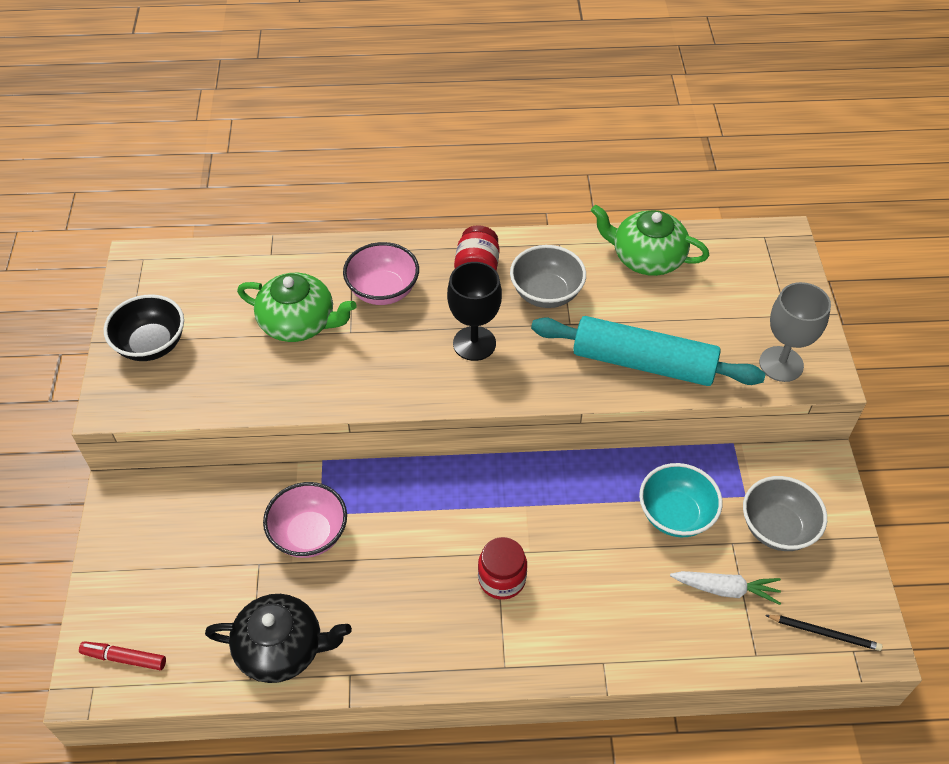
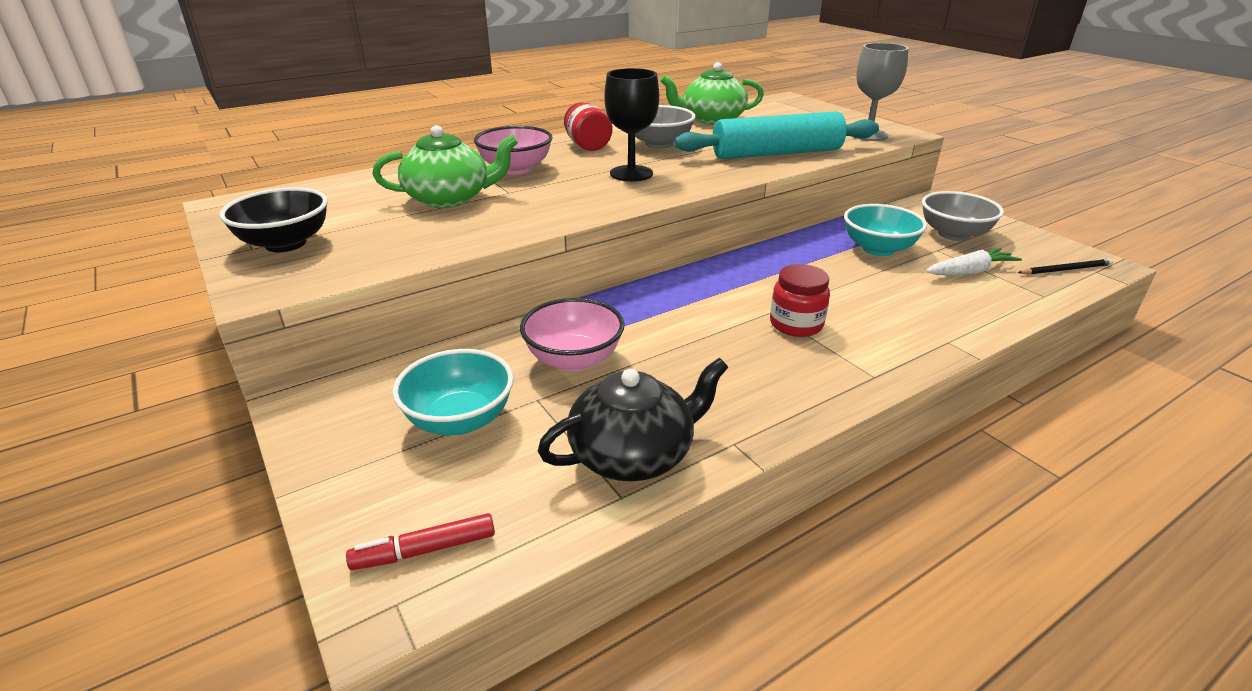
camera: 30 degrees left, 20 degrees down
none -> turquoise bowl [392,349,514,435]

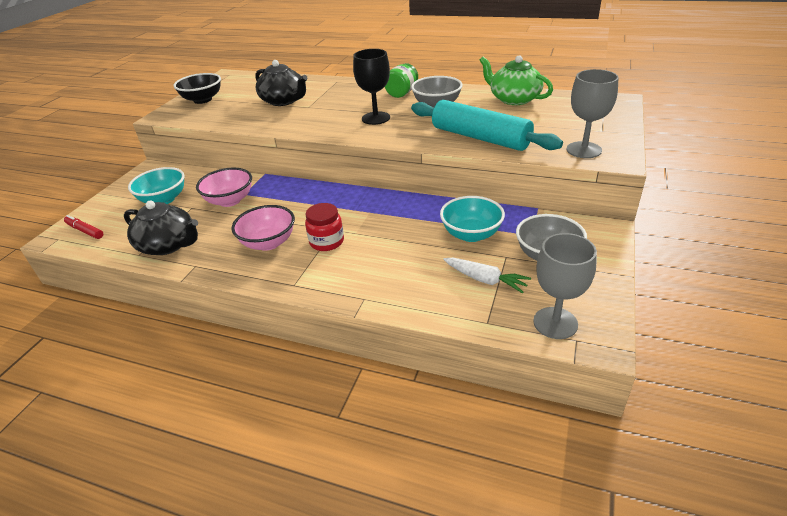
camera: 55 degrees right, 5 degrees up
green teapot [372,125,518,208] -> black teapot [255,60,307,106]
pink bowl [474,126,553,175] -> pink bowl moved to [232,205,295,251]
red jar [564,103,612,151] -> green jar [385,63,418,98]
black pencil [1017,259,1114,275] -> grey goblet [533,233,597,339]

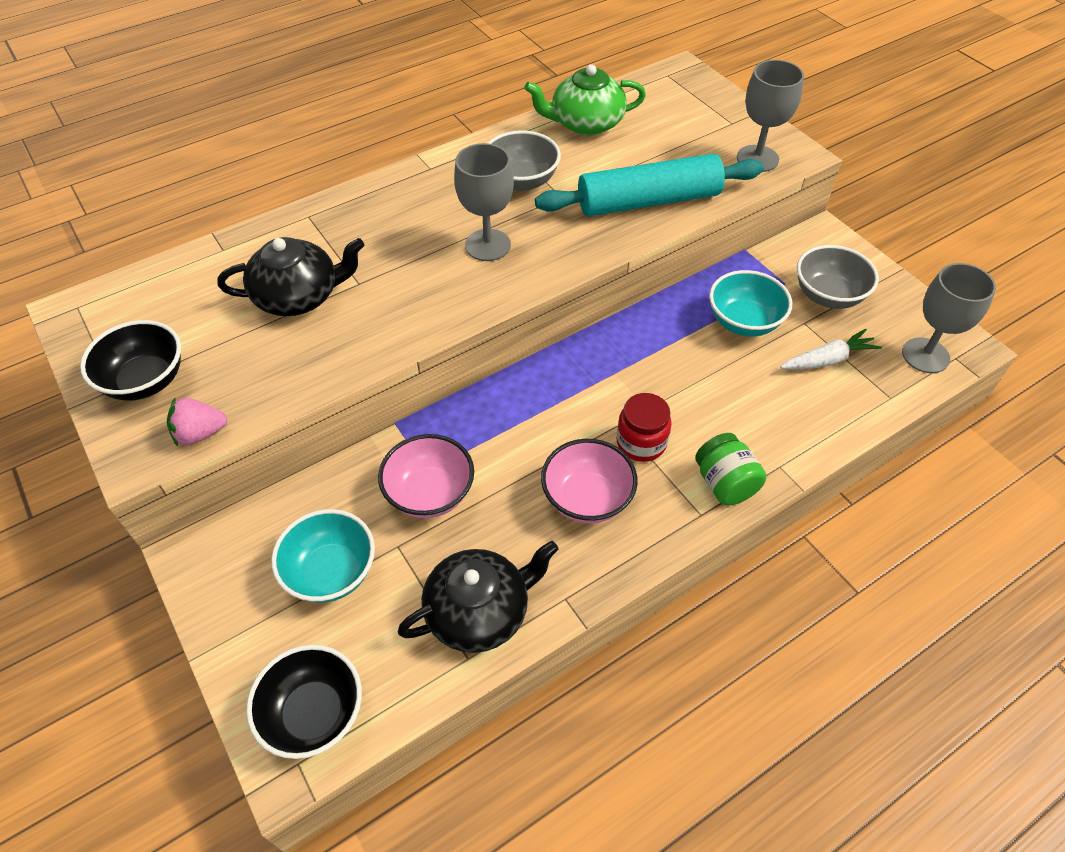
camera: 55 degrees left, 15 degrees up
red marker [64,215,103,239] -> black bowl [246,645,362,759]
black goblet [353,49,390,125] -> grey goblet [454,143,514,261]
green jar [385,63,418,98] -> green jar moved to [695,433,767,505]
none -> pink strawberry [167,398,227,447]

